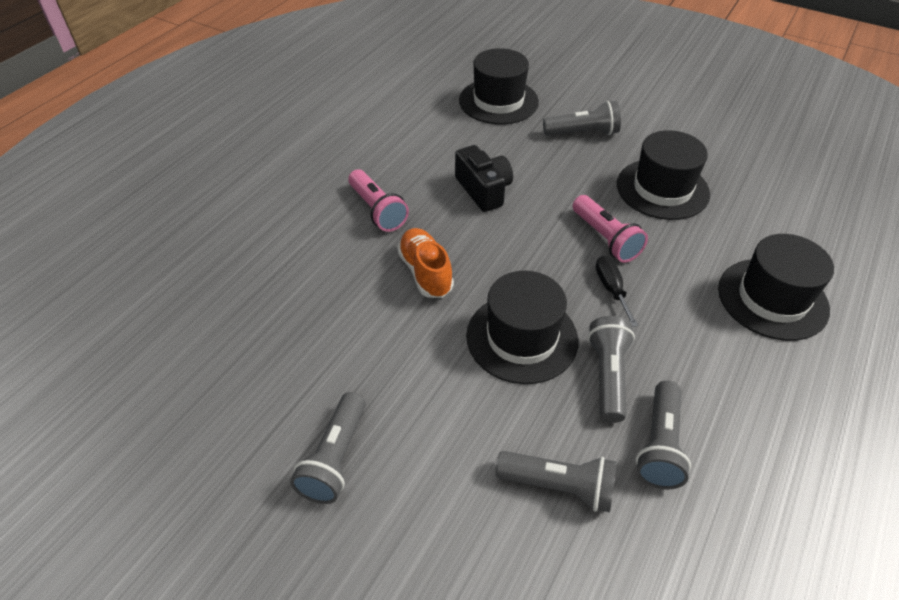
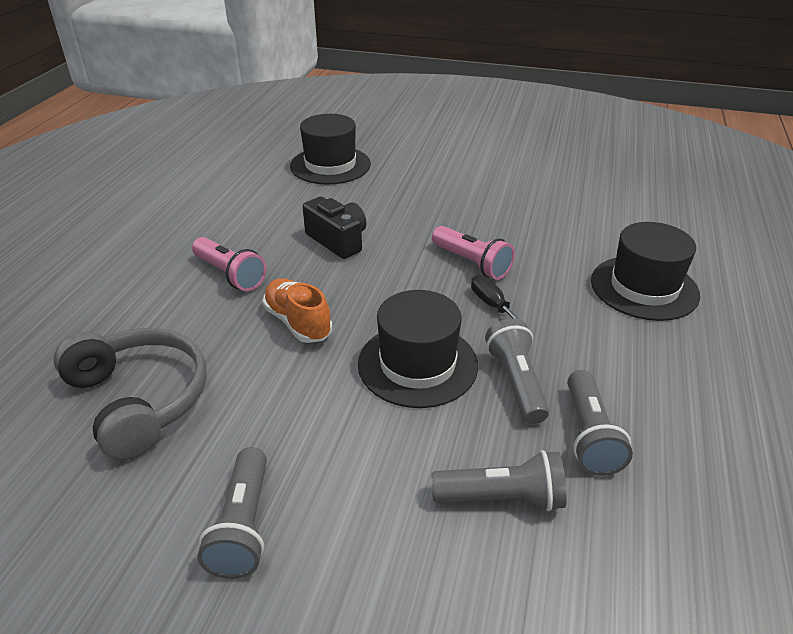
camera: 15 degrees left, 10 degrees down
grey flashlight [543,101,621,136] -> none
black hat [617,130,710,220] -> none
none -> grey headphones [53,328,207,460]

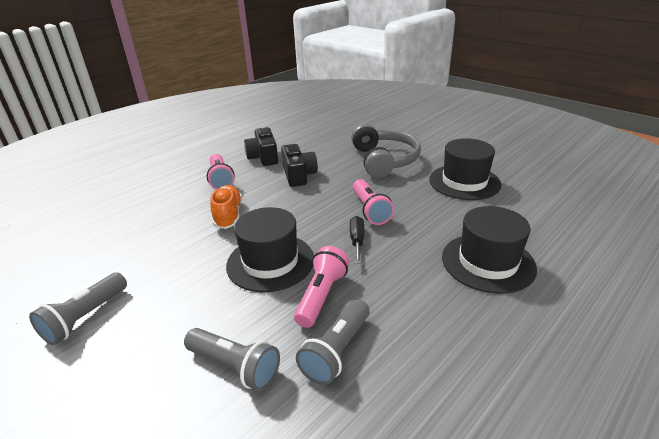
camera: 30 degrees right, 5 degrees down
grey headphones [53,328,207,460] -> grey headphones moved to [351,124,421,178]
black hat [290,114,371,184] -> black hat moved to [429,138,502,200]
grey flashlight [485,318,549,424] -> pink flashlight [294,246,349,328]
none -> black camera [244,126,278,166]

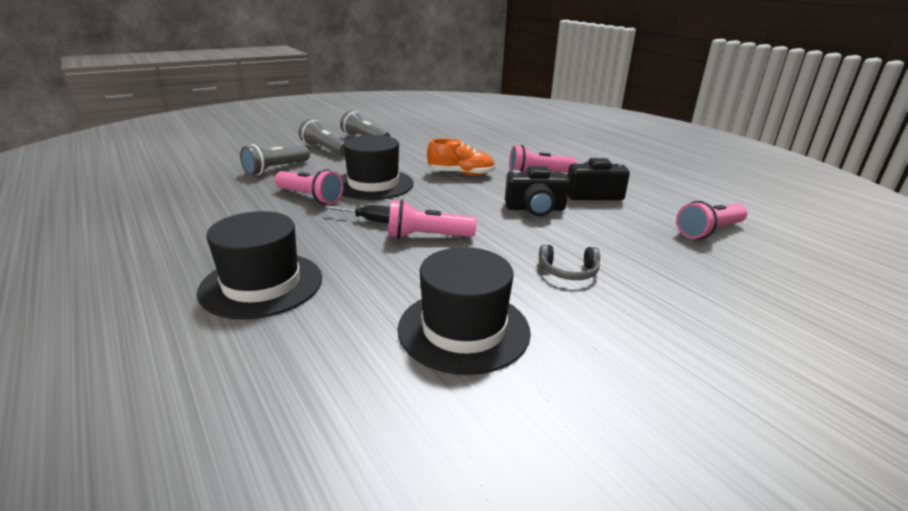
camera: 100 degrees right, 5 degrees down
grey flashlight [296,300,370,385] -> grey flashlight moved to [299,119,345,156]
grey headphones [351,124,421,178] -> grey headphones [539,244,600,280], size x0.47
none -> pink flashlight [676,201,747,239]

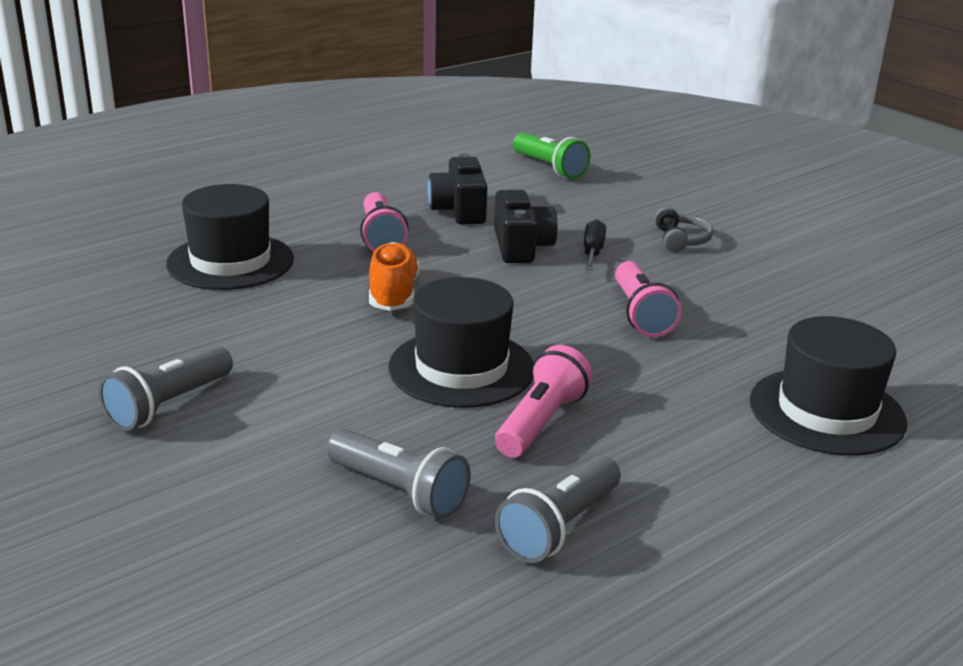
camera: 95 degrees left, 0 degrees up
grey flashlight [299,119,345,156] -> grey flashlight moved to [495,456,621,563]
black screwdriver [325,205,390,224] -> black screwdriver moved to [584,219,606,270]
black hat [398,247,531,375] -> black hat moved to [166,184,294,290]
pink flashlight [676,201,747,239] -> green flashlight [513,133,590,179]

